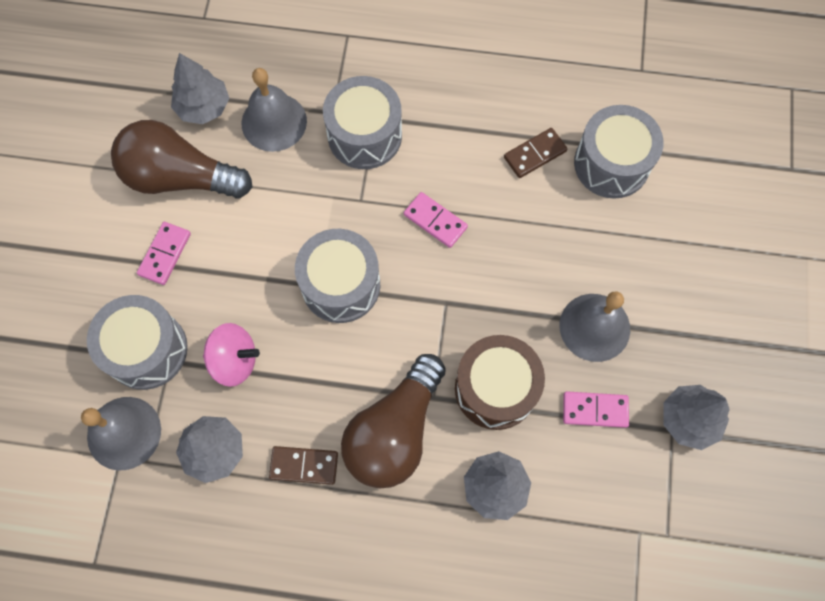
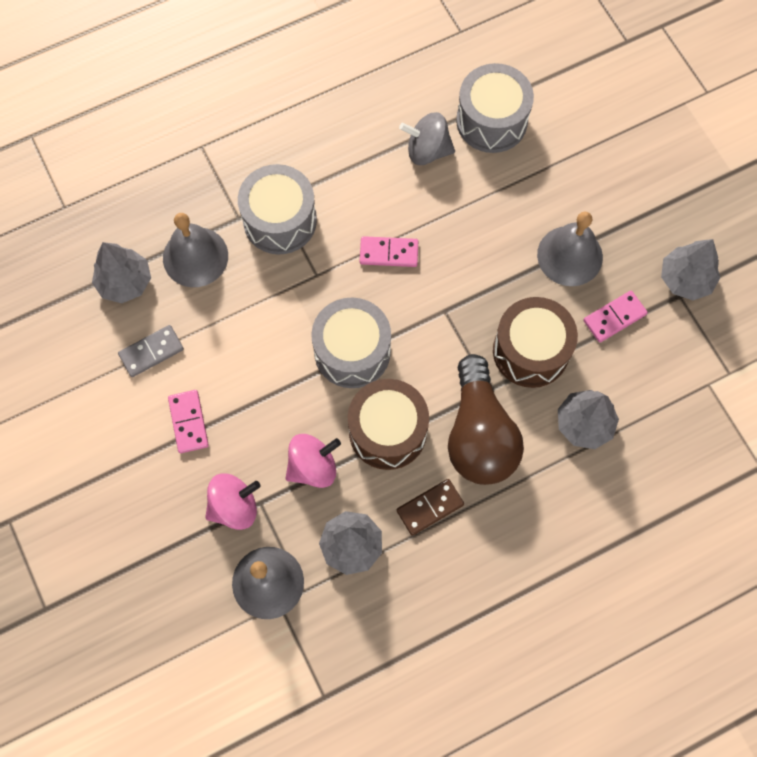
camera: 35 degrees left, 0 degrees up
grey drum [87,295,188,390] -> pink spinning top [205,473,260,530]
brown light bulb [111,120,252,199] -> grey domino [118,325,184,377]
brown domino [504,128,567,178] -> grey spinning top [399,112,455,165]
none -> brown drum [348,379,429,470]

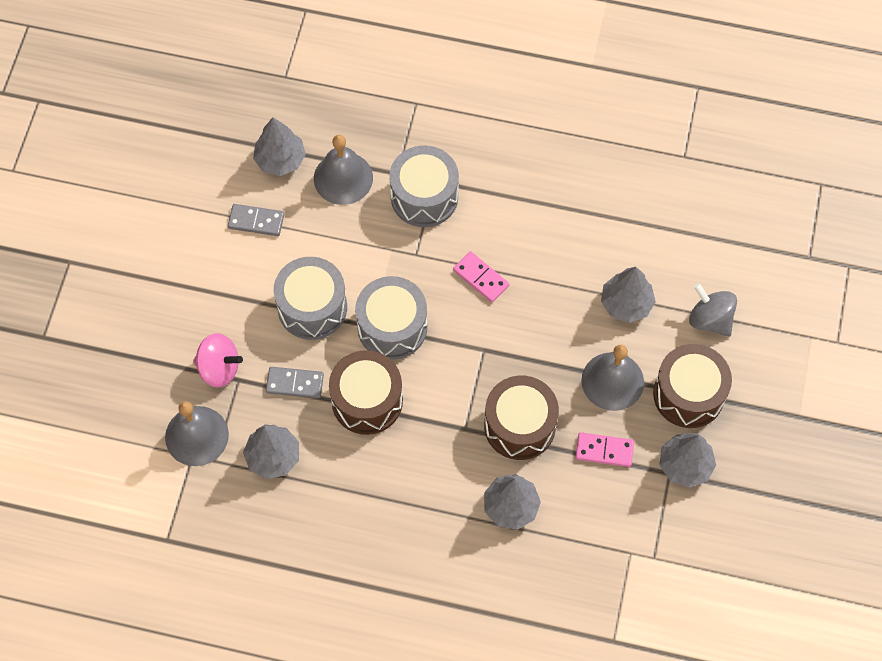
camera: 40 degrees right, 5 degrees down
pink domino [168,390,209,453] -> none
pink spinning top [285,434,341,488] -> grey domino [266,367,324,399]
brown domino [397,479,464,536] -> none
grey spinning top [399,112,455,165] -> grey spinning top moved to [689,283,737,337]
brown light bulb [448,354,524,485] -> none
grey drum [456,63,534,153] -> grey drum moved to [274,257,347,340]
none -> grey tree [601,267,656,323]
none -> brown drum [653,344,732,428]

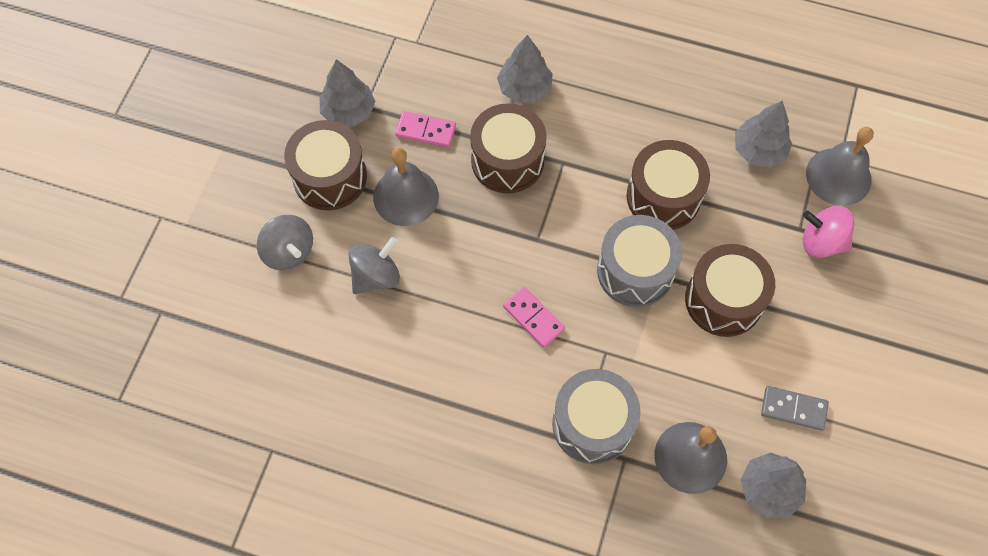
camera: 175 degrees left, 0 degrees up
grey domino [266,367,324,399] -> none
grey drum [274,257,347,340] -> brown drum [685,244,775,337]
grey tree [601,267,656,323] -> grey spinning top [348,237,400,294]

